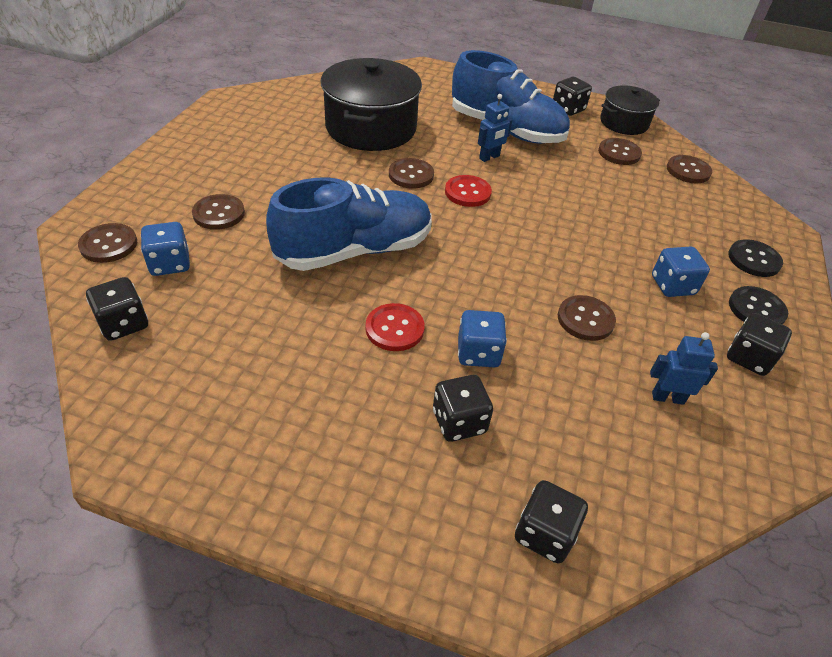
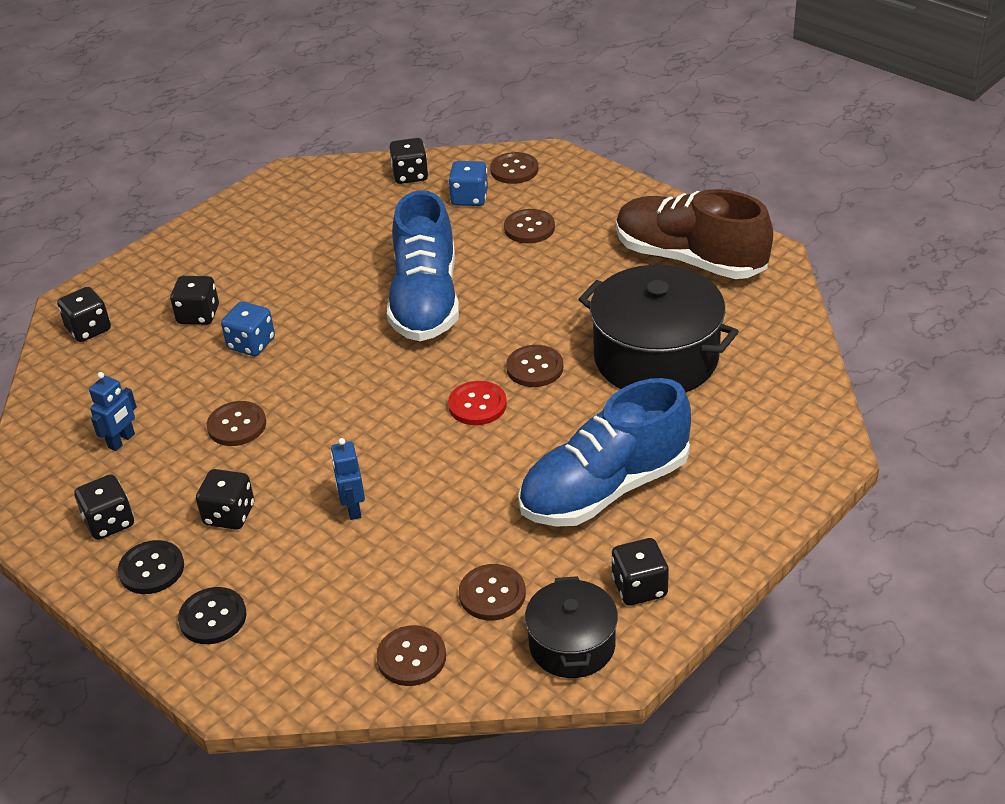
camera: 120 degrees right, 5 degrees down
red button [366,303,425,351] -> none
blue robot [478,94,512,162] -> blue robot moved to [331,438,365,520]
blue dice [652,246,710,297] -> black dice [196,469,254,530]
none -> brown shoe [616,189,773,279]

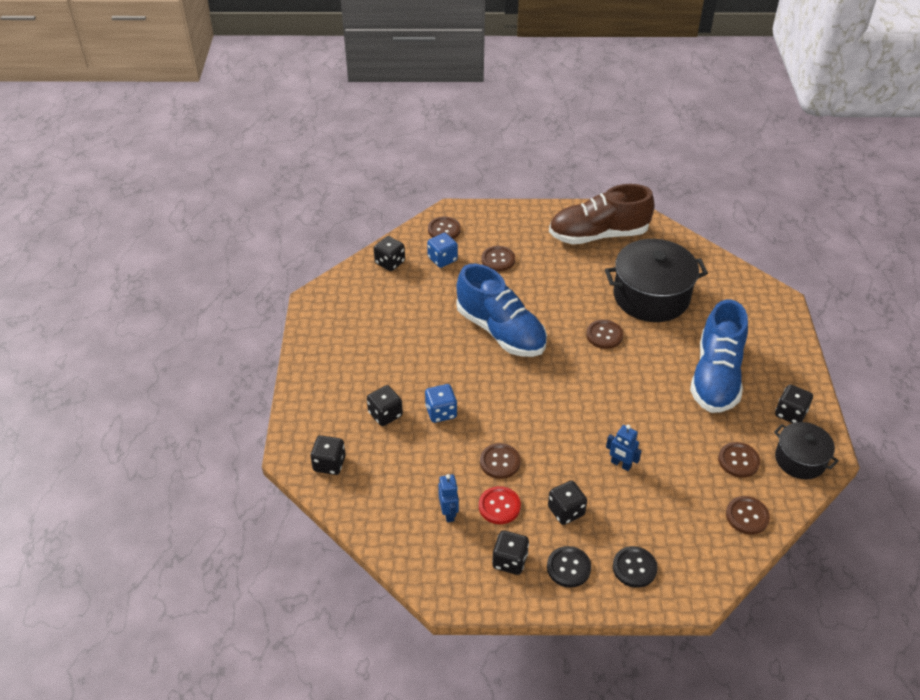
camera: 45 degrees left, 5 degrees up
red button [448,381,507,425] -> red button moved to [479,486,521,524]

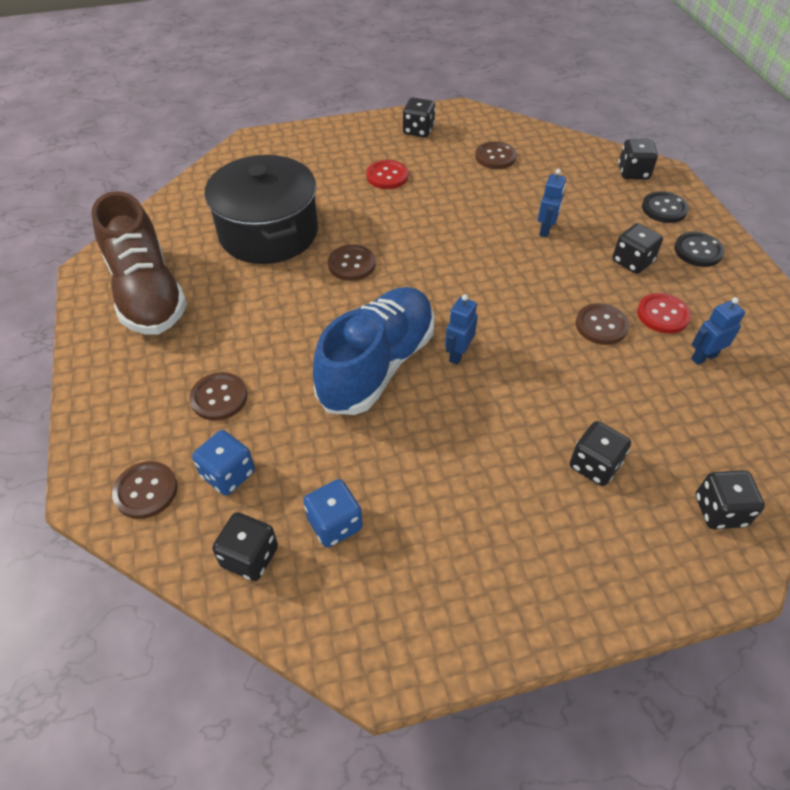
camera: 105 degrees left, 5 degrees up
blue dice [425,384,457,423] -> blue dice moved to [303,479,363,548]
black dice [492,530,529,575] -> black dice moved to [619,139,658,179]
blue shoe [690,300,748,413] -> red button [366,160,408,189]
brown button [726,496,770,535] -> none
black pot [774,422,839,479] -> none
none -> blue robot [445,294,478,365]

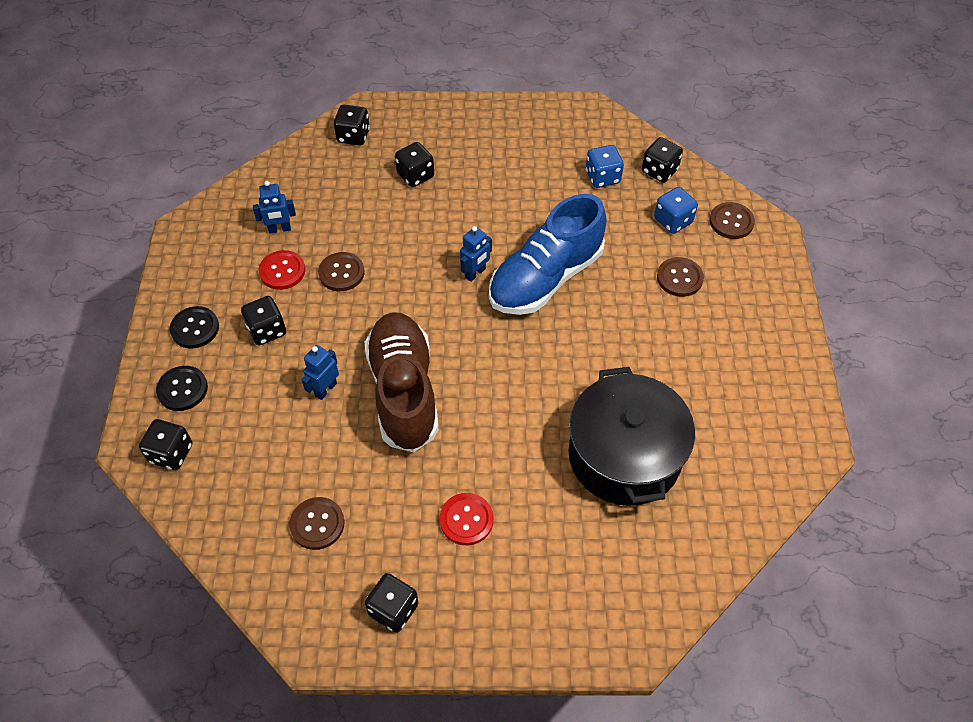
camera: 165 degrees left, 5 degrees up
brown shoe [91,191,187,335] -> brown shoe moved to [365,312,439,452]
brown button [328,245,376,281] -> none

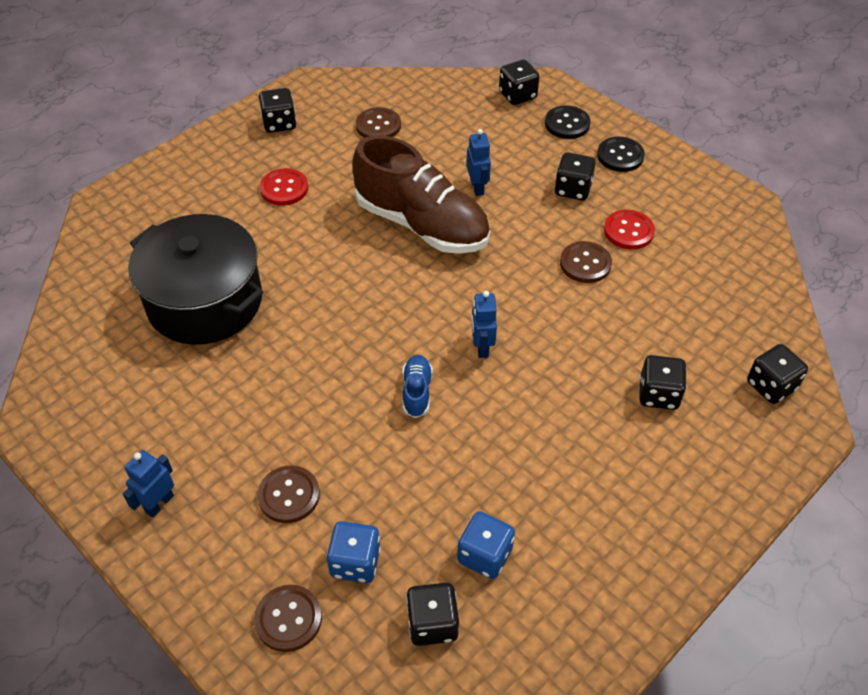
camera: 135 degrees right, 5 degrees down
blue robot [253,181,296,234] -> blue robot moved to [123,450,174,518]
blue shoe [489,194,607,315] -> blue shoe [403,355,433,418], size x0.41

